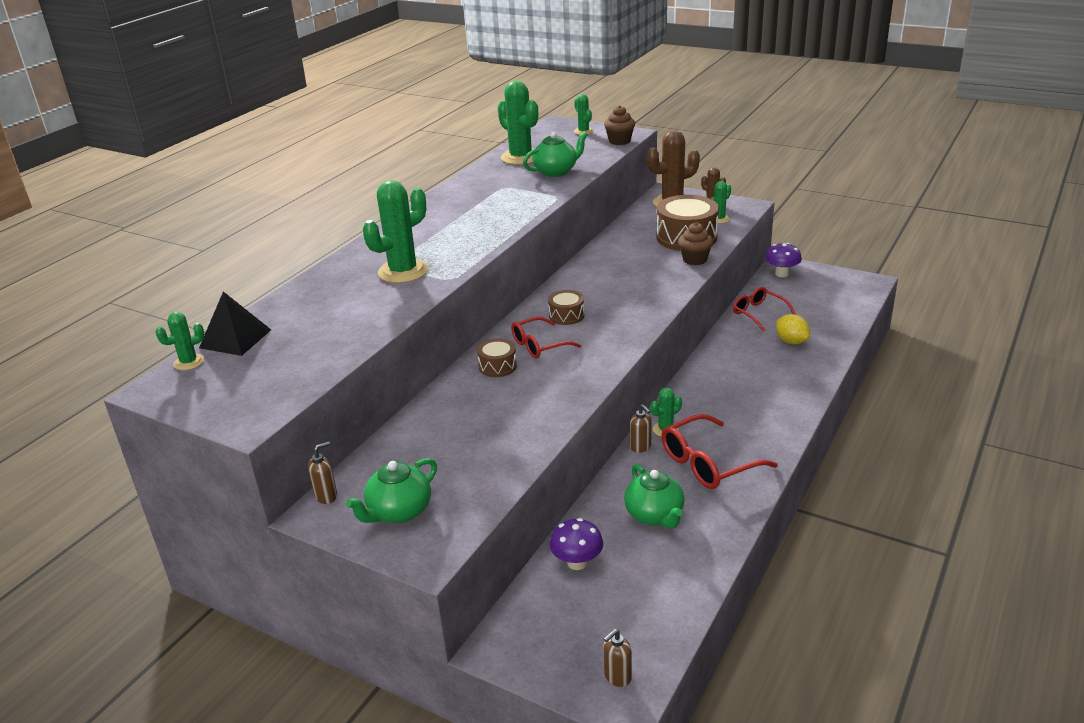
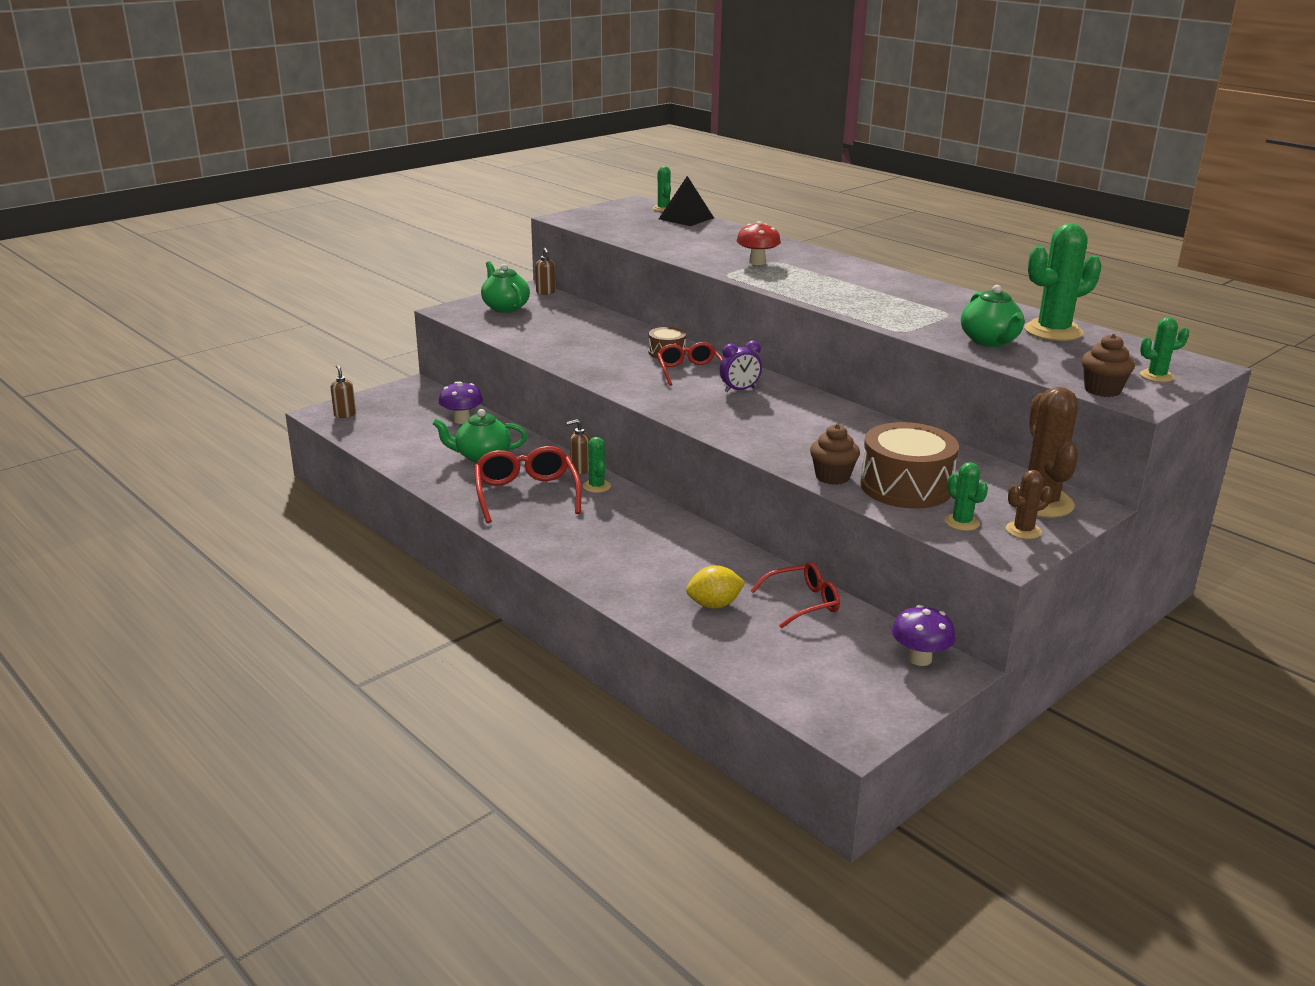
camera: 105 degrees right, 5 degrees down
green cactus [363,180,428,283] -> red mushroom [736,221,781,265]
brown drum [548,290,584,325] -> purple clock [720,340,762,392]

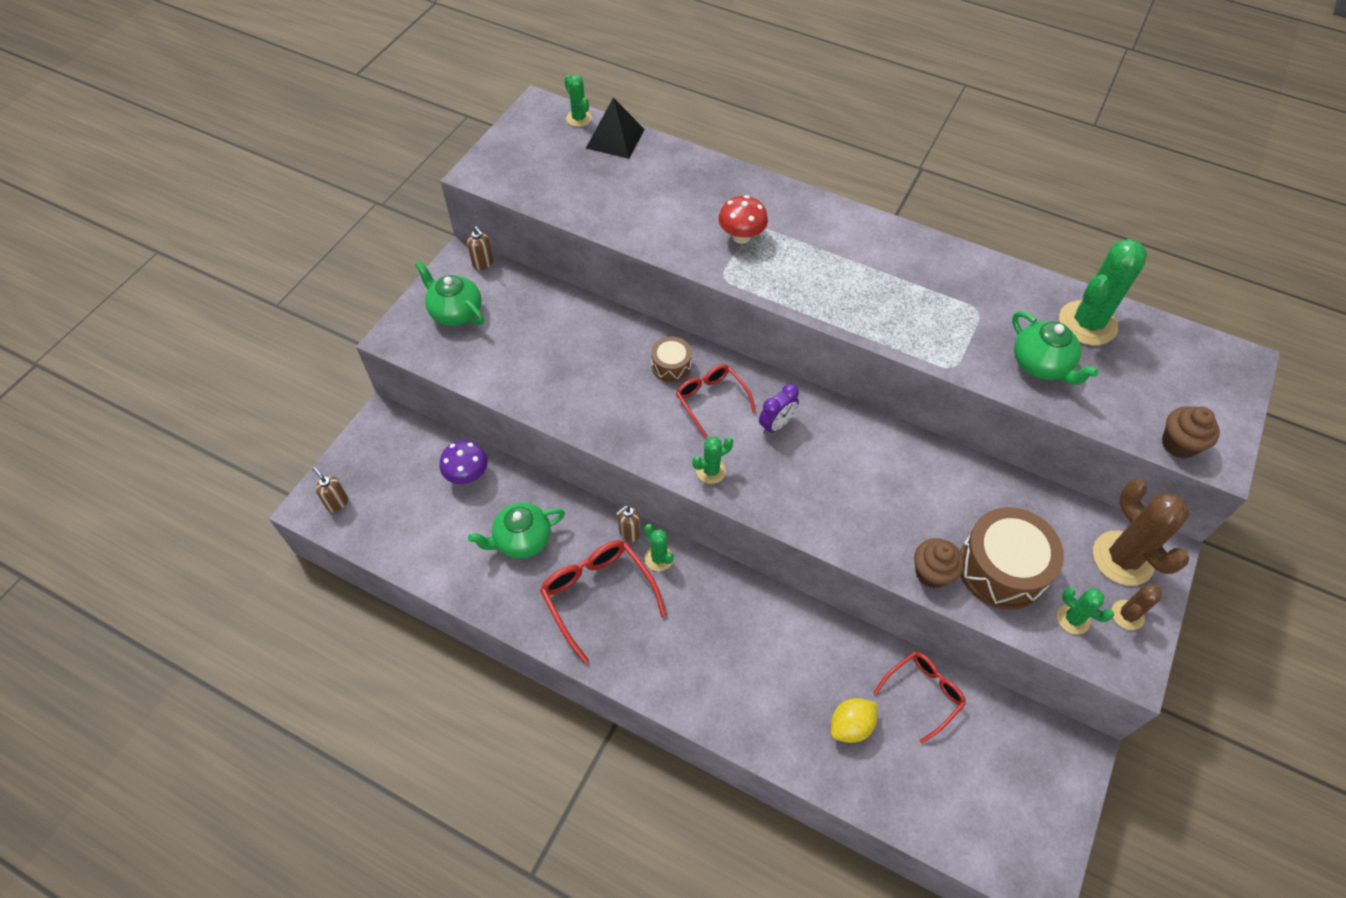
camera: 20 degrees left, 30 degrees up
purple mushroom [892,605,956,666] -> none
green cactus [1140,317,1189,382] -> green cactus moved to [692,437,733,484]

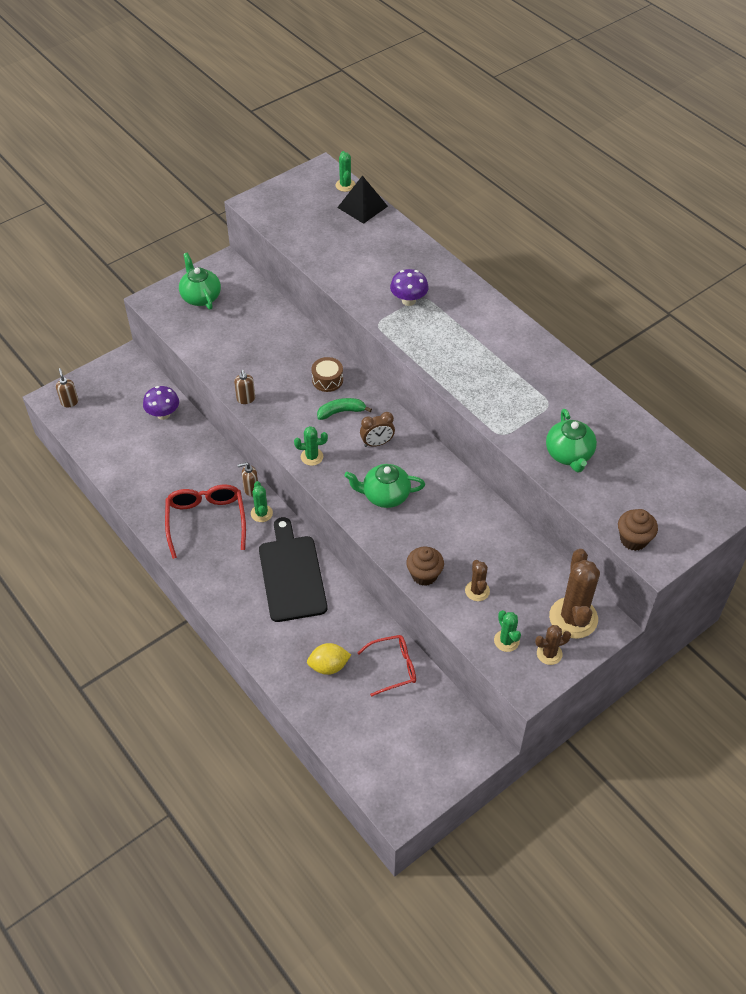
camera: 25 degrees right, 5 degrees down
brown soap dispenser [467,226,493,270] -> brown soap dispenser moved to [234,370,255,404]
green teapot [468,502,565,559] -> green teapot moved to [344,464,425,508]
red glasses [676,364,756,438] -> green banana [317,398,372,420]
red mushroom [718,195,768,244] -> purple mushroom [390,269,429,306]
purple clock [759,384,799,435] -> brown clock [360,412,395,447]
brown drum [960,507,1064,610] -> brown cactus [465,560,490,601]
green cactus [1059,239,1147,345] -> none
none -> black cutting board [259,517,327,622]

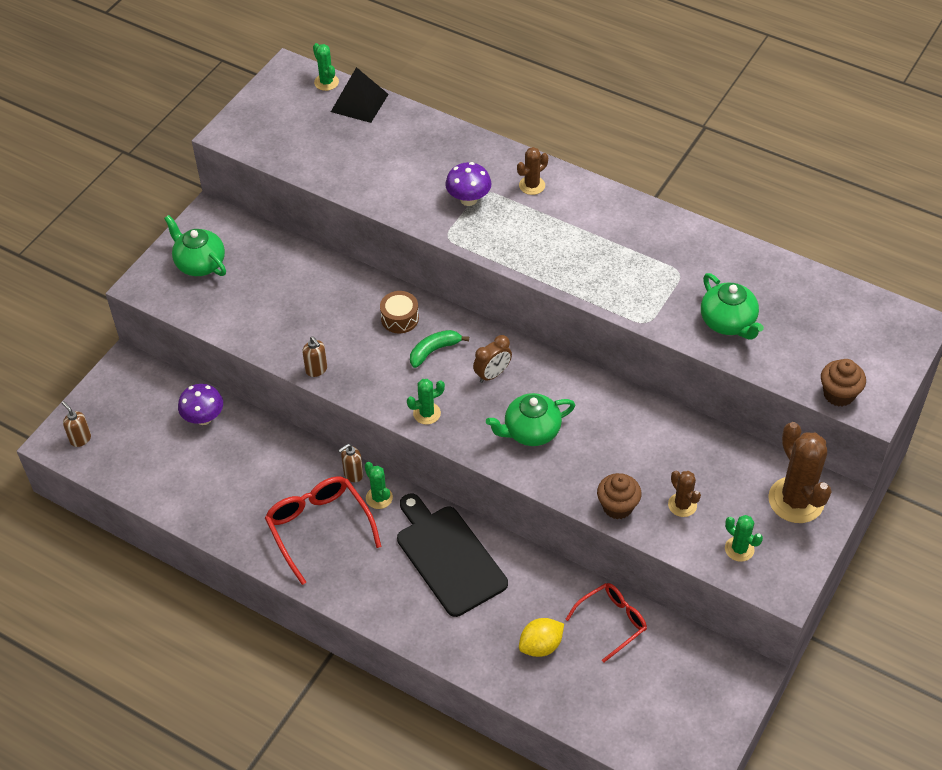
camera: 20 degrees left, 0 degrees up
brown cactus [535,625,571,665] -> brown cactus moved to [517,147,548,195]

